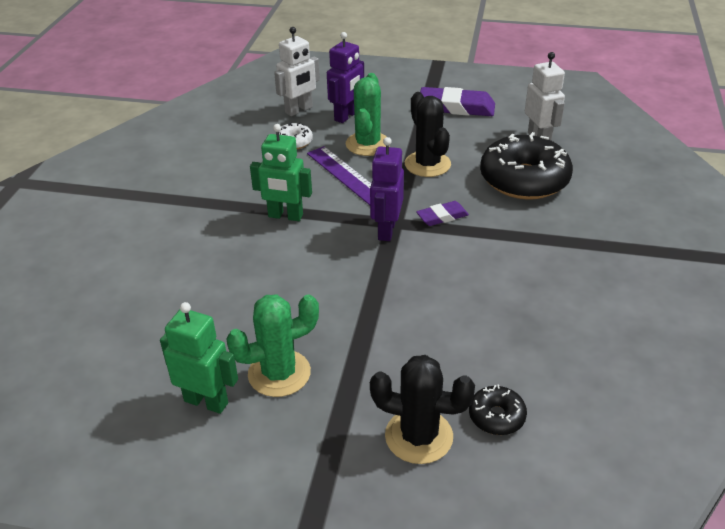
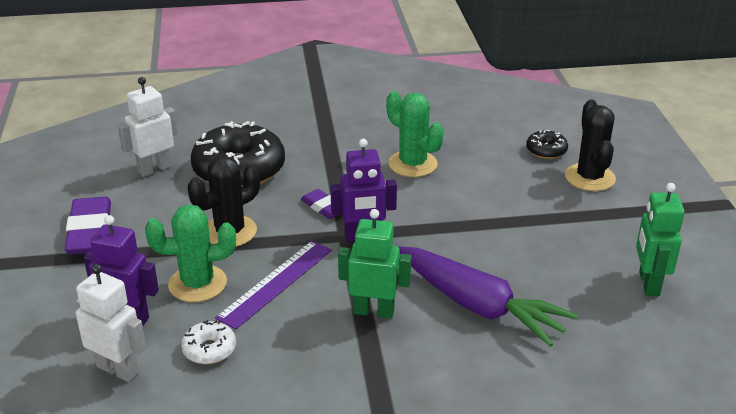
camera: 110 degrees left, 5 degrees down
green cactus [226,294,319,397] -> green cactus moved to [386,91,444,177]
green robot [250,124,312,221] -> green robot turned 75 degrees counterclockwise [338,209,411,318]
none -> purple carrot [399,247,578,347]

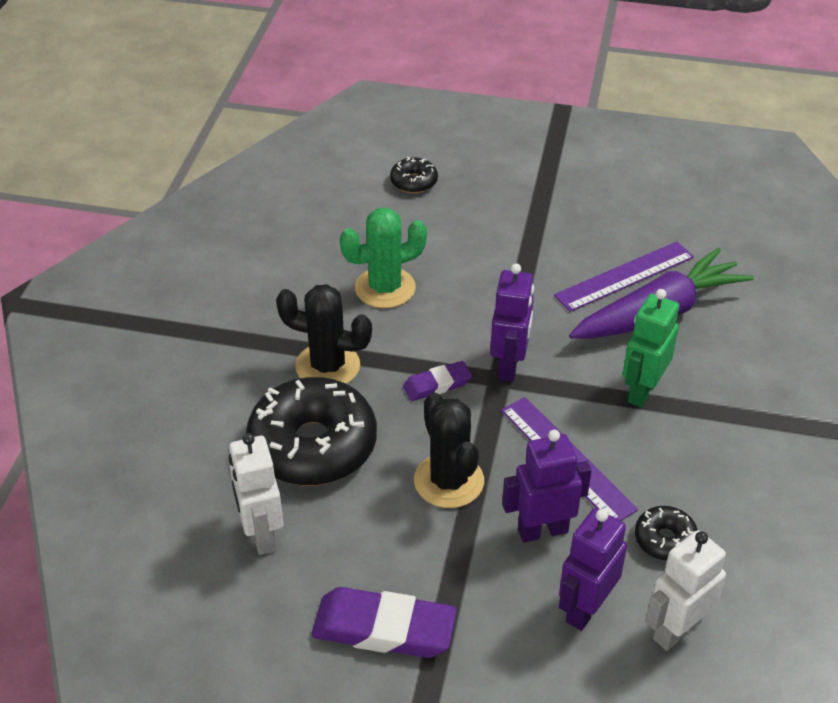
camera: 70 degrees left, 10 degrees up
green cactus [145,204,236,302] -> purple robot [502,430,592,543]
white donut [181,320,236,364] -> black donut [635,506,698,561]
black cactus [565,100,616,191] -> black cactus moved to [276,284,372,384]
green robot [636,183,685,296] -> none
none -> purple ruler [554,242,694,312]

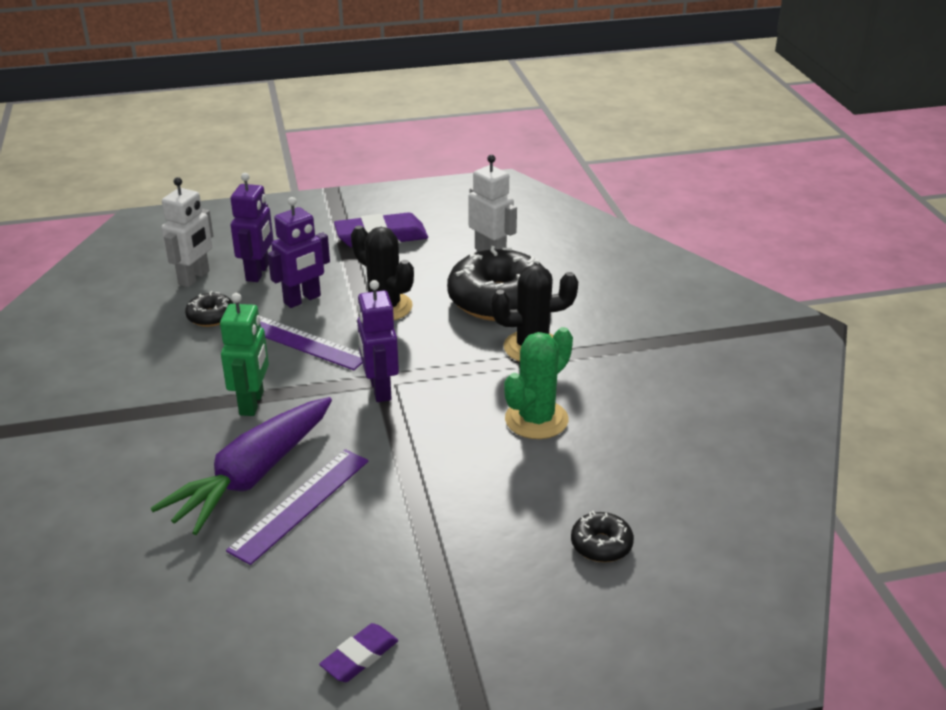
camera: 155 degrees right, 10 degrees down
purple eraser [403,361,472,401] -> purple eraser moved to [319,623,398,682]

